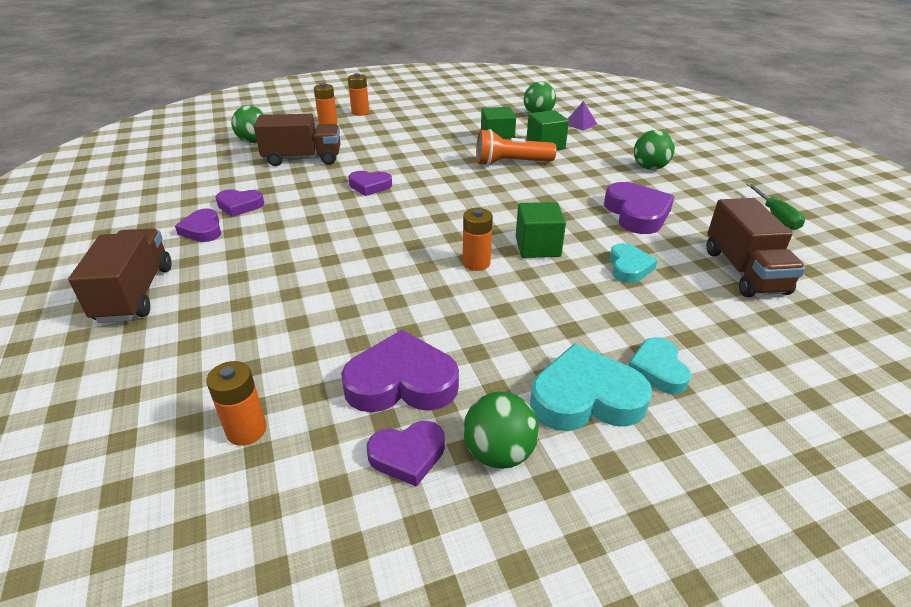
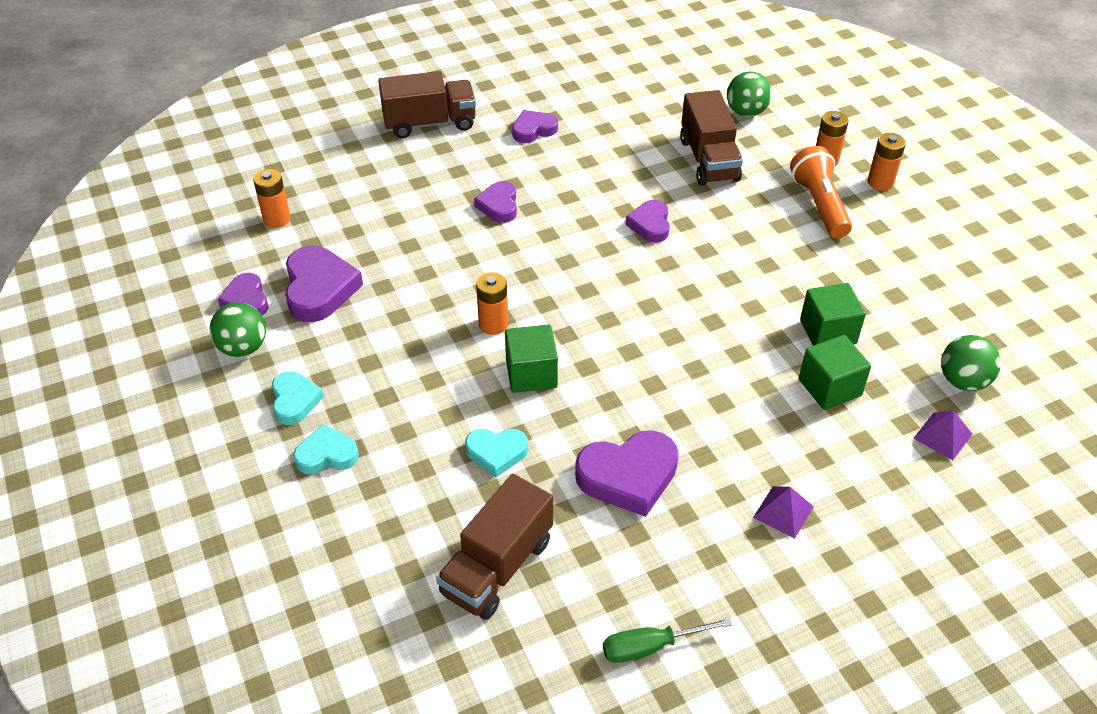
camera: 85 degrees right, 10 degrees up
purple heart [215,189,264,217] -> purple heart moved to [474,181,517,223]
orange flashlight [476,129,557,166] -> orange flashlight moved to [790,146,852,238]
turquoise heart [530,343,652,431] -> turquoise heart [272,371,324,425], size x0.61
green ball [634,130,675,170] -> purple pyramid [753,486,814,539]
brown truck [707,198,806,297] -> brown truck turned 45 degrees counterclockwise [436,474,553,620]

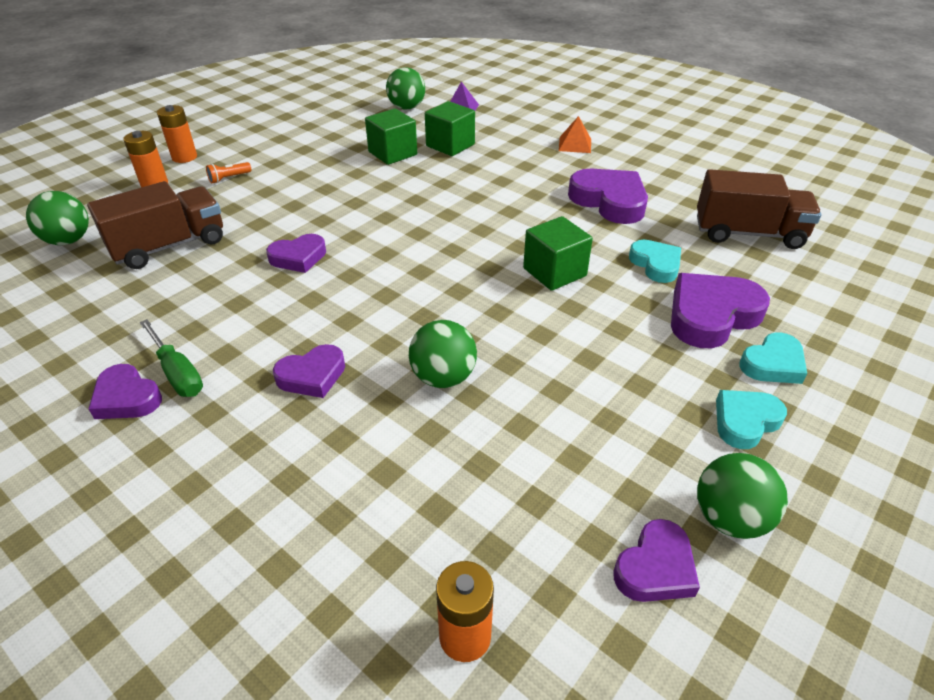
camera: 115 degrees left, 5 degrees down
purple heart [285,245,363,322] -> purple heart moved to [671,273,770,348]
turquoise heart [293,424,359,474] -> turquoise heart turned 90 degrees counterclockwise [739,333,807,384]
brown truck [378,71,476,138] -> none
orange battery [476,272,508,335] -> none
green screwdriver [603,617,733,663] -> green screwdriver moved to [140,319,203,397]
purple pyramid [753,486,814,539] -> orange pyramid [559,116,591,153]
orange flashlight [790,146,852,238] -> orange flashlight [206,162,252,183], size x0.44
none -> green ball [409,320,477,388]

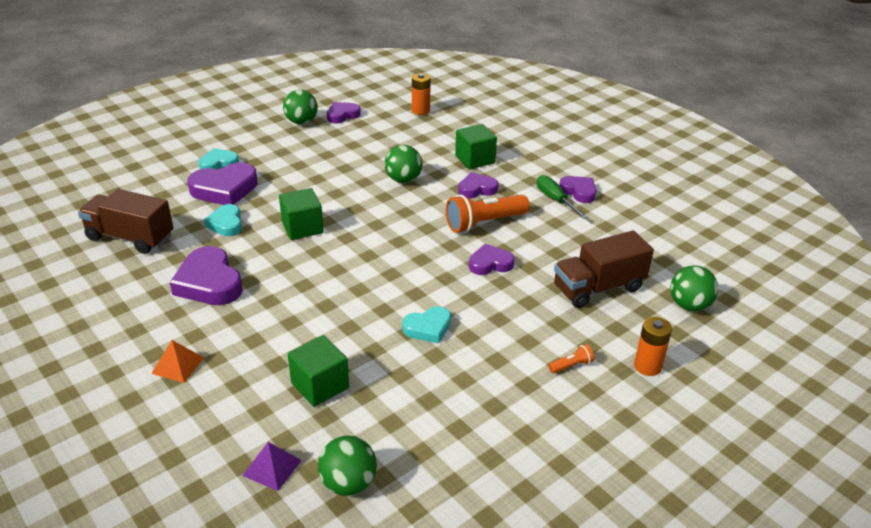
camera: 170 degrees left, 5 degrees down
orange battery [157,105,197,163] -> none
green cube [365,109,417,165] -> green cube moved to [455,124,497,169]
turquoise heart [716,390,787,449] -> turquoise heart moved to [402,306,451,344]
none -> orange flashlight [446,195,529,233]

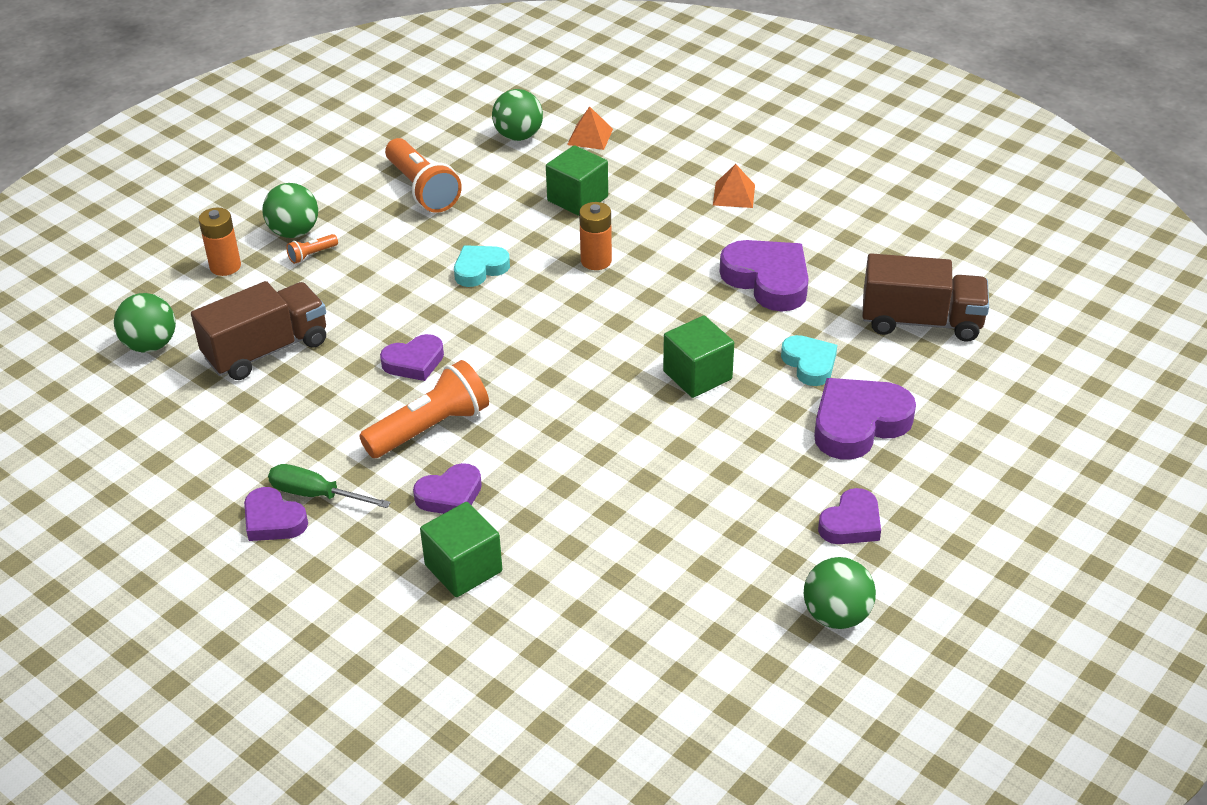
camera: 170 degrees right, 5 degrees up
turquoise heart [198,148,239,170] -> none
purple pyramid [242,442,302,491] -> orange pyramid [567,106,613,150]
purple heart [327,102,361,123] -> purple heart moved to [818,488,881,544]
green ball [385,145,422,183] -> green ball moved to [262,183,318,238]
orange battery [412,73,431,115] -> orange battery moved to [579,202,612,270]
green screwdriver [537,175,587,219] -> green screwdriver turned 150 degrees clockwise [268,464,391,508]
none -> orange flashlight [385,138,462,213]

